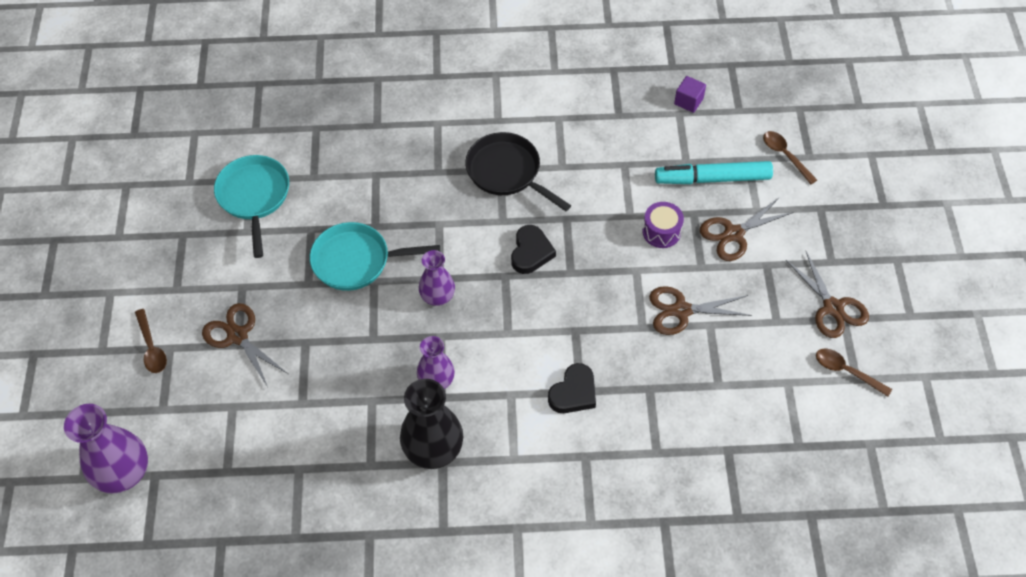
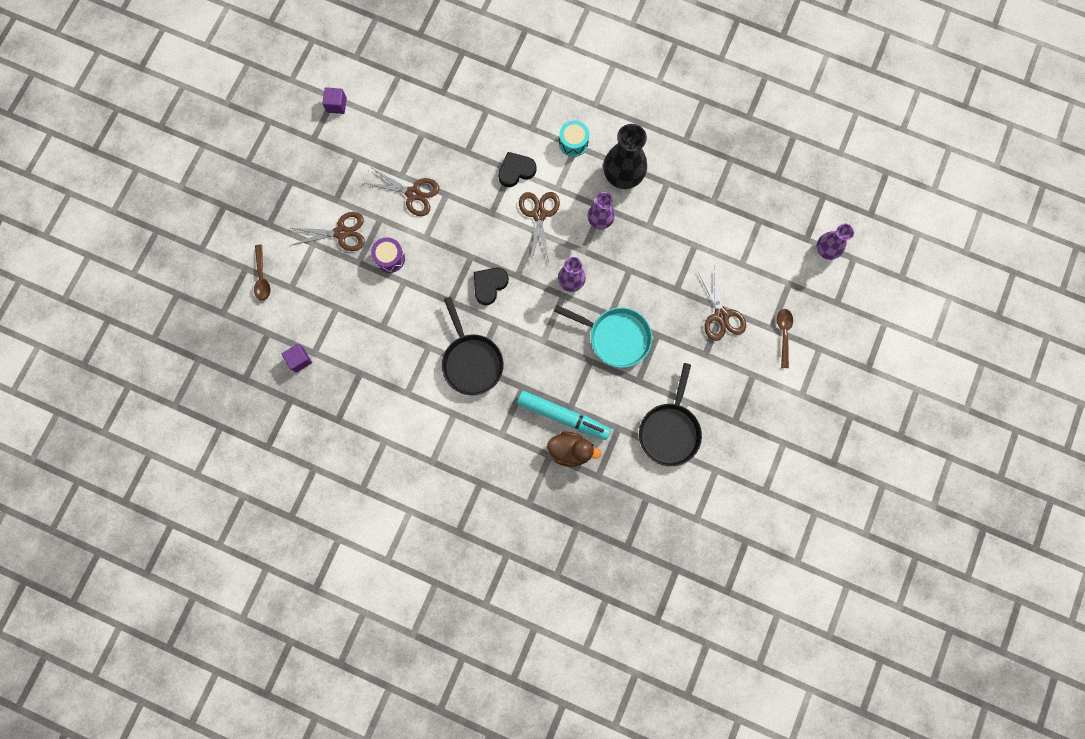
camera: 155 degrees left, 20 degrees up
purple vase [64,404,148,494] -> purple vase [816,223,854,260], size x0.62
turquoise pan [214,155,289,258] -> black pan [639,363,702,466]
turquoise marker [655,161,773,184] -> turquoise marker moved to [517,391,611,440]
brown scissors [786,250,869,338] -> brown scissors moved to [519,192,560,262]
brown spoon [816,349,892,397] -> purple cube [322,87,347,114]
none -> brown duck [547,432,602,467]
none -> turquoise drum [559,121,589,157]

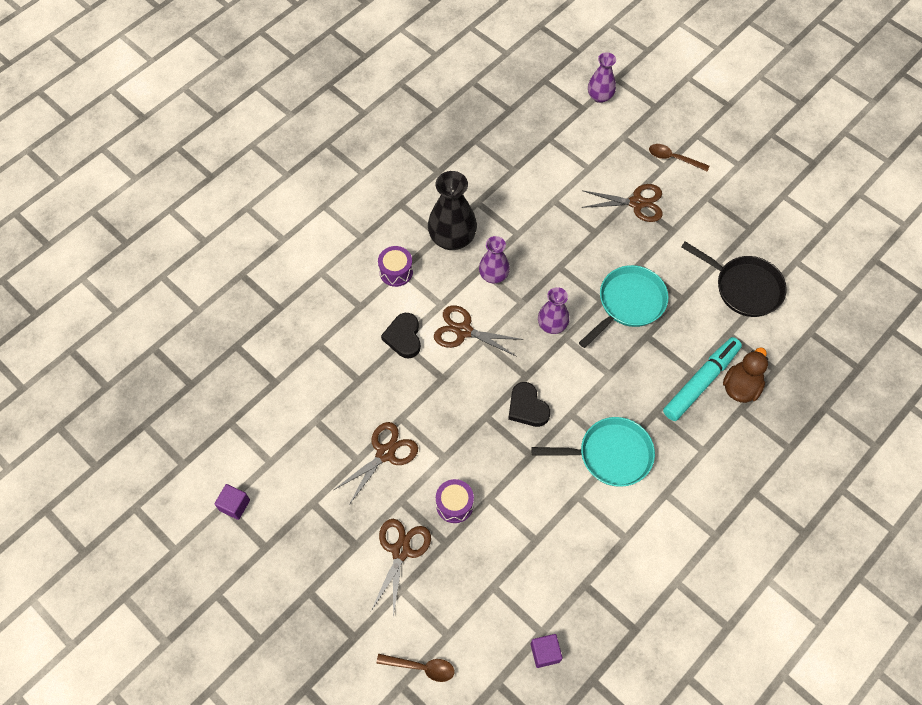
camera: 70 degrees left, 15 degrees down
black pan [442,297,504,395] -> turquoise pan [531,417,655,487]
turquoise drum [559,121,589,157] -> purple drum [378,246,413,287]

